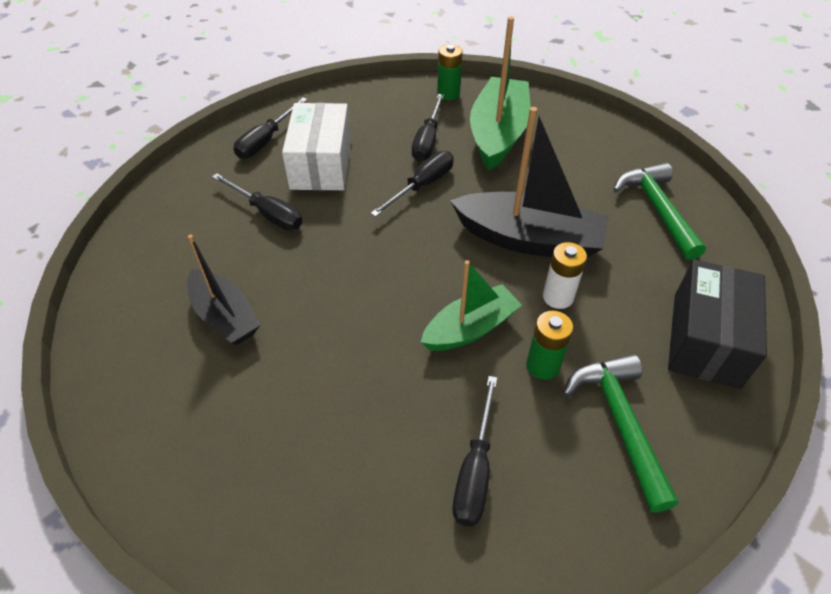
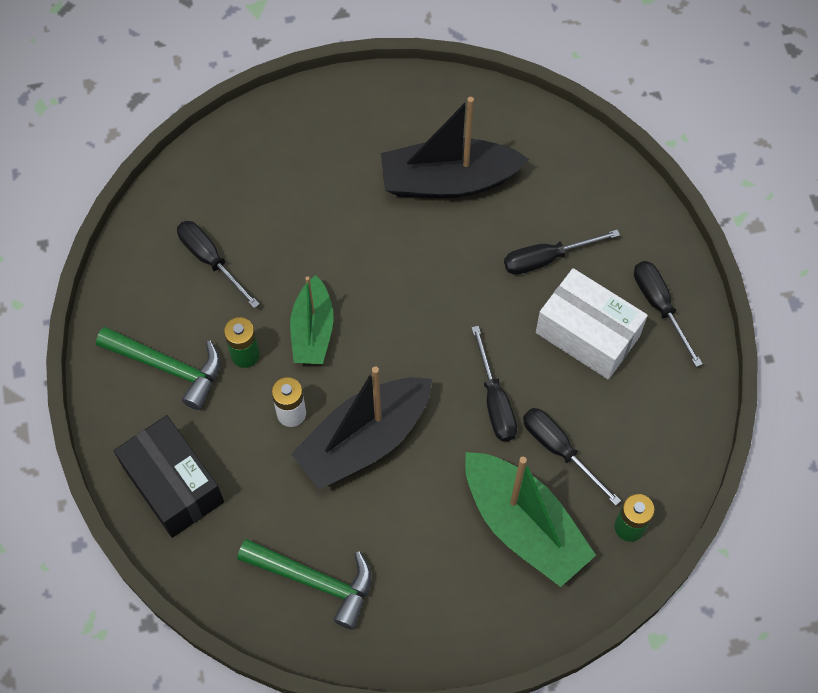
camera: 125 degrees right, 15 degrees up
black boat [187,235,260,345] -> black boat [381,97,529,198], size x1.57

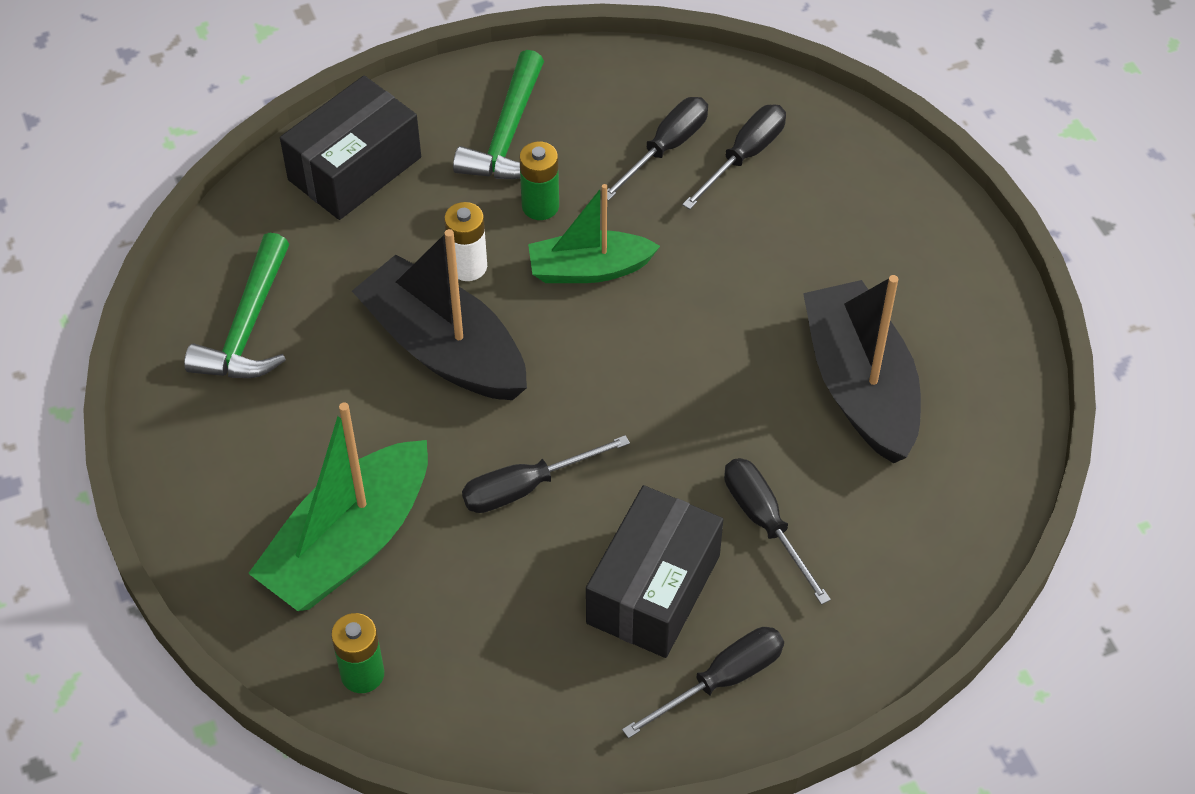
camera: 80 degrees right, 10 degrees down
black screwdriver [523,408,621,506] -> black screwdriver moved to [682,104,786,209]
white box [536,268,648,379] -> black box [586,485,723,658]

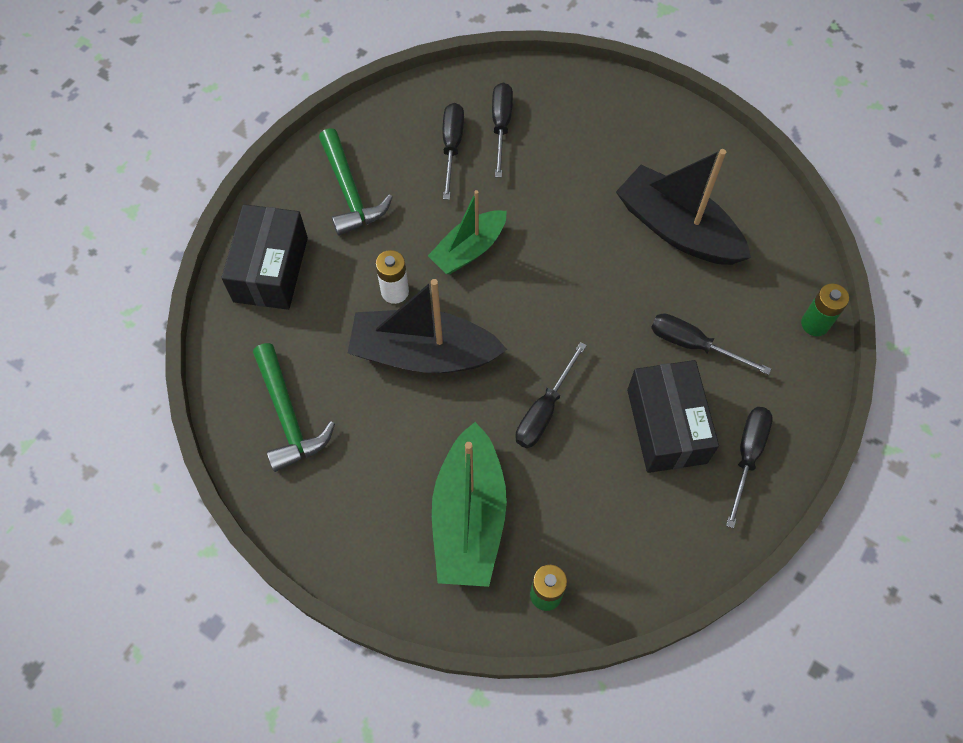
camera: 35 degrees left, 10 degrees up
green battery [519,141,559,220] -> green battery moved to [801,284,849,336]

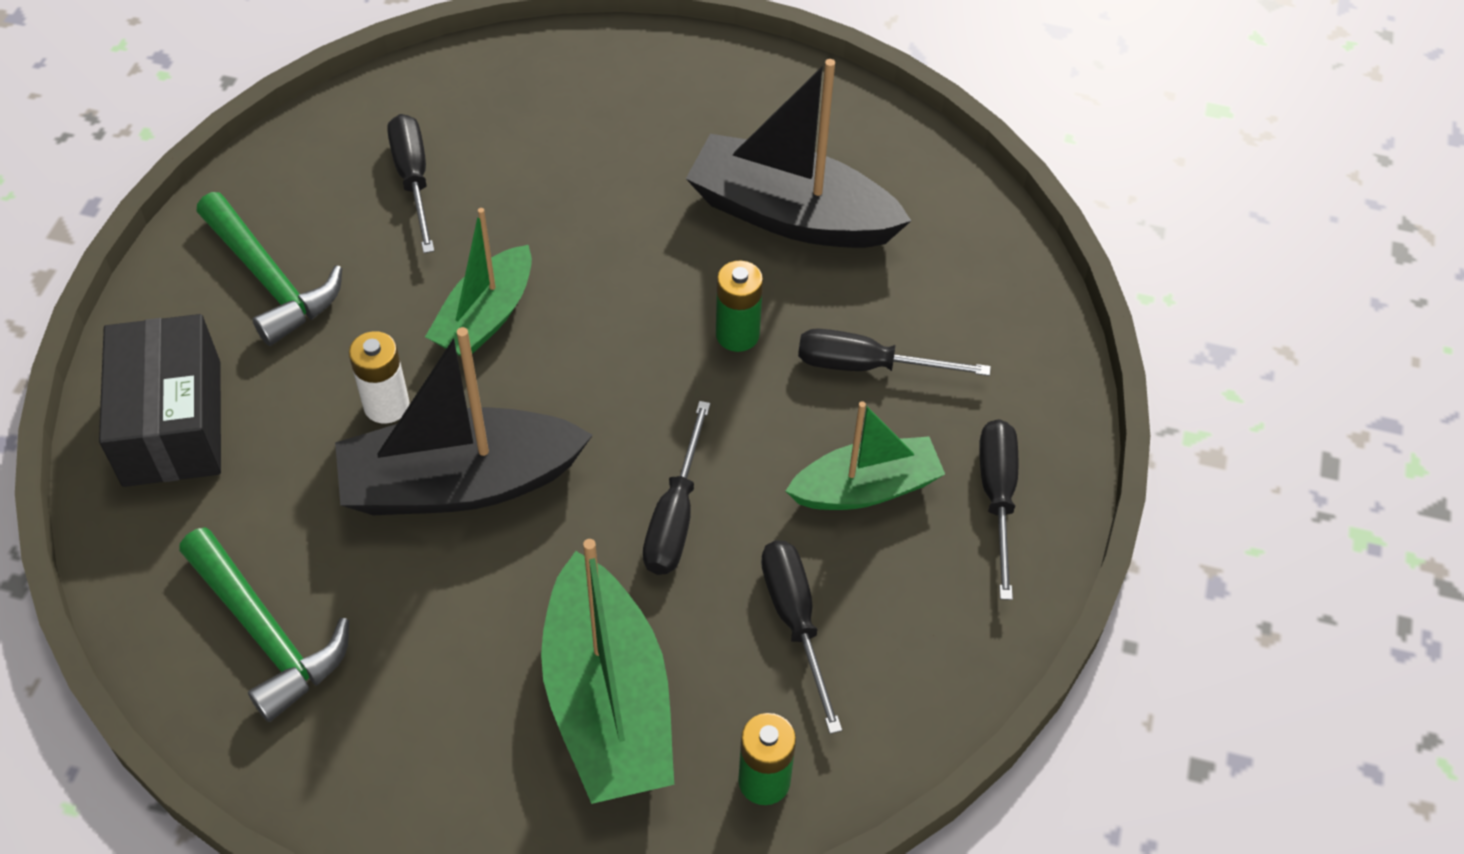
camera: 20 degrees left, 10 degrees down
black screwdriver [492,83,513,178] -> black screwdriver moved to [761,540,842,734]
black box [627,360,719,473] -> green boat [786,401,945,510]
green battery [801,284,849,336] -> green battery moved to [716,261,763,352]

